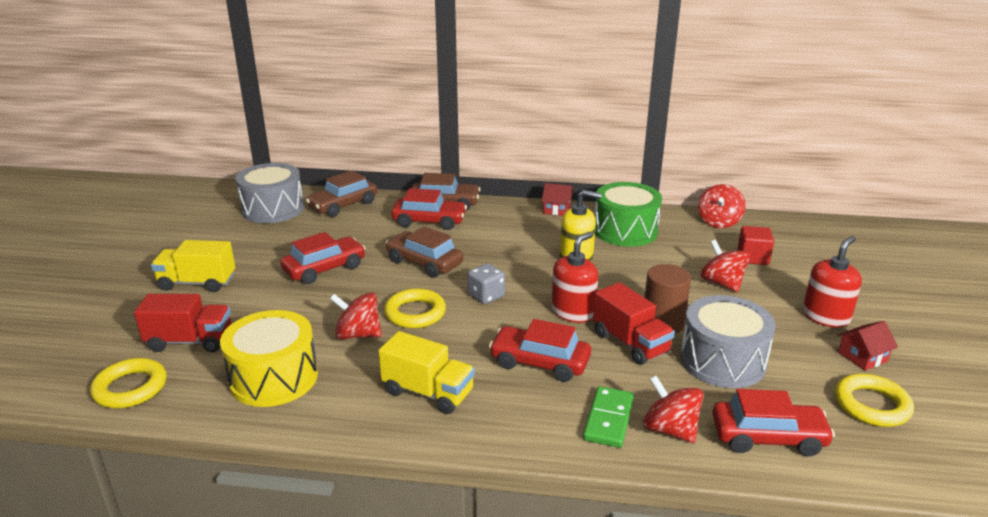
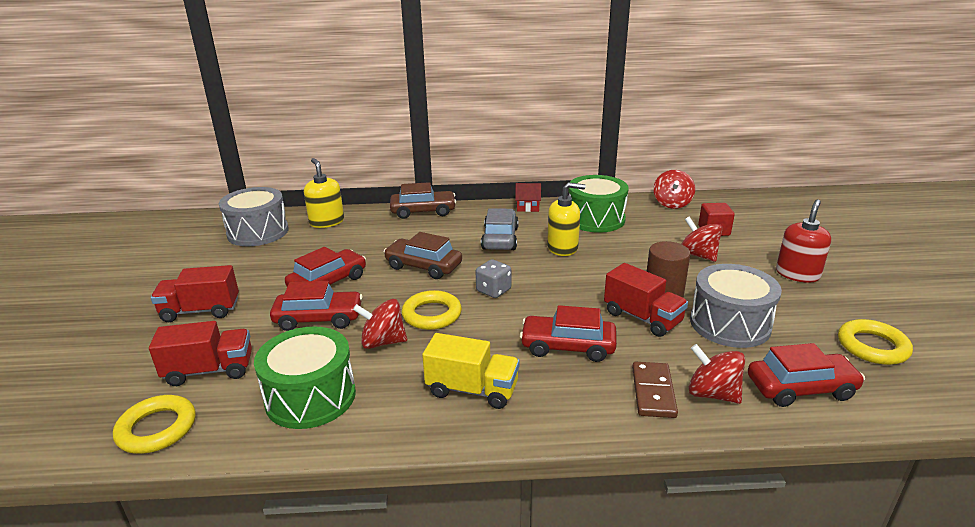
camera: 10 degrees left, 0 degrees up
yellow truck [151,240,235,292] -> red truck [151,265,239,322]
yellow drum [220,310,318,407] -> green drum [254,326,356,429]
brown car [306,170,377,217] -> yellow soap dispenser [304,158,344,228]
red car [391,188,467,230] -> red car moved to [270,281,363,331]
red soap dispenser [552,232,598,323] -> none
green domino [583,386,634,448] -> brown domino [632,362,678,418]
red house [837,321,898,371] -> none
none -> grey car [481,208,518,250]

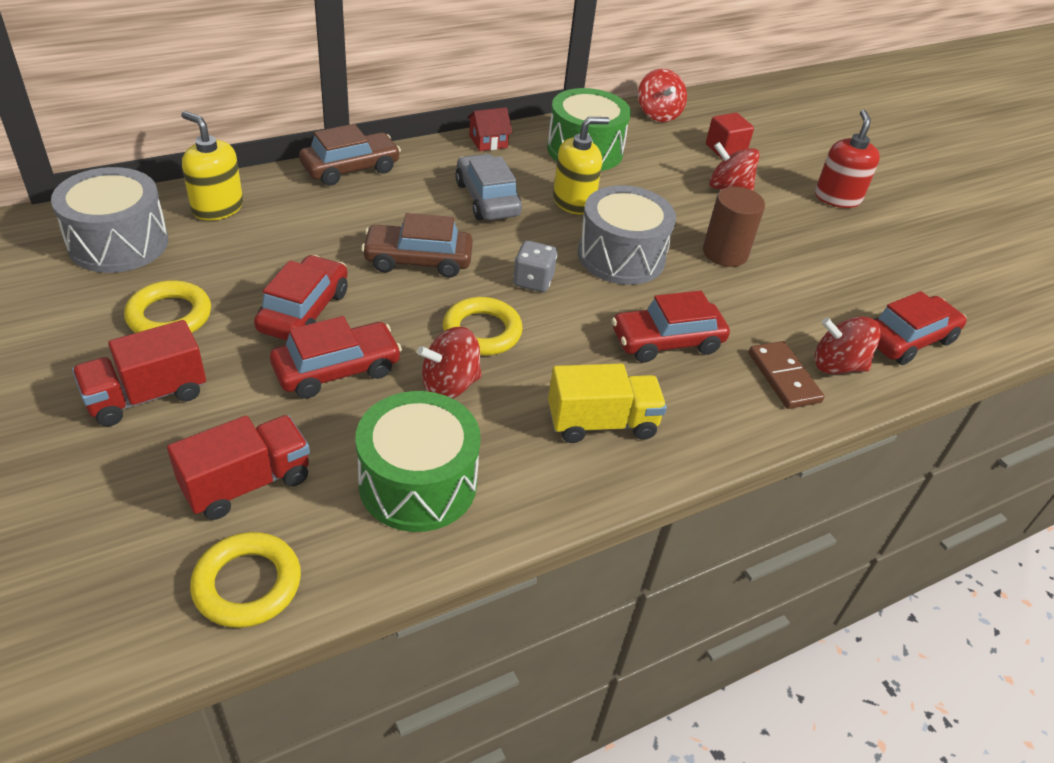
camera: 30 degrees left, 15 degrees up
red truck [604,263,688,337] -> none
grey drum [690,264,782,348] -> grey drum moved to [578,185,676,285]
yellow ring [838,319,913,365] -> yellow ring moved to [124,280,211,333]

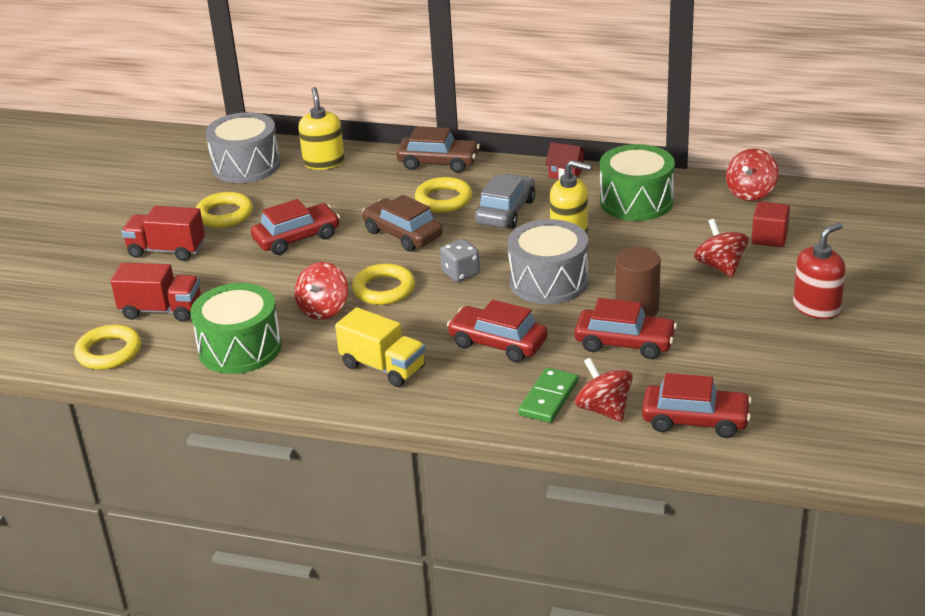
camera: 50 degrees right, 10 degrees down
red car [270,316,402,399] -> red car moved to [574,298,677,359]
red spinning top [417,327,482,399] -> red spinning top turned 90 degrees counterclockwise [294,262,348,320]
brown domino [749,341,825,409] -> green domino [518,368,578,423]
none -> yellow ring [415,177,472,213]

